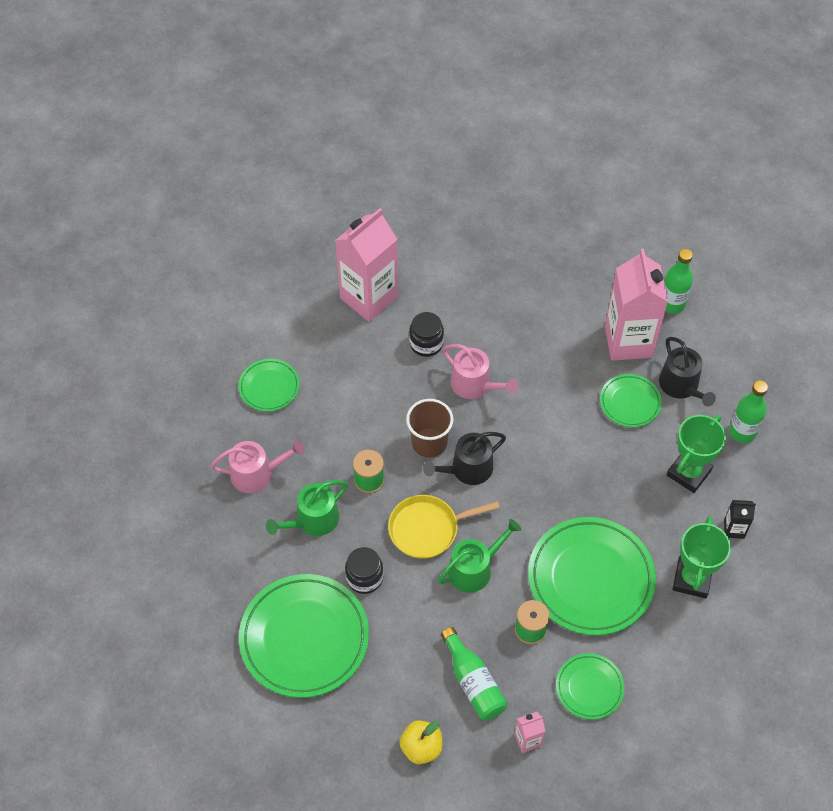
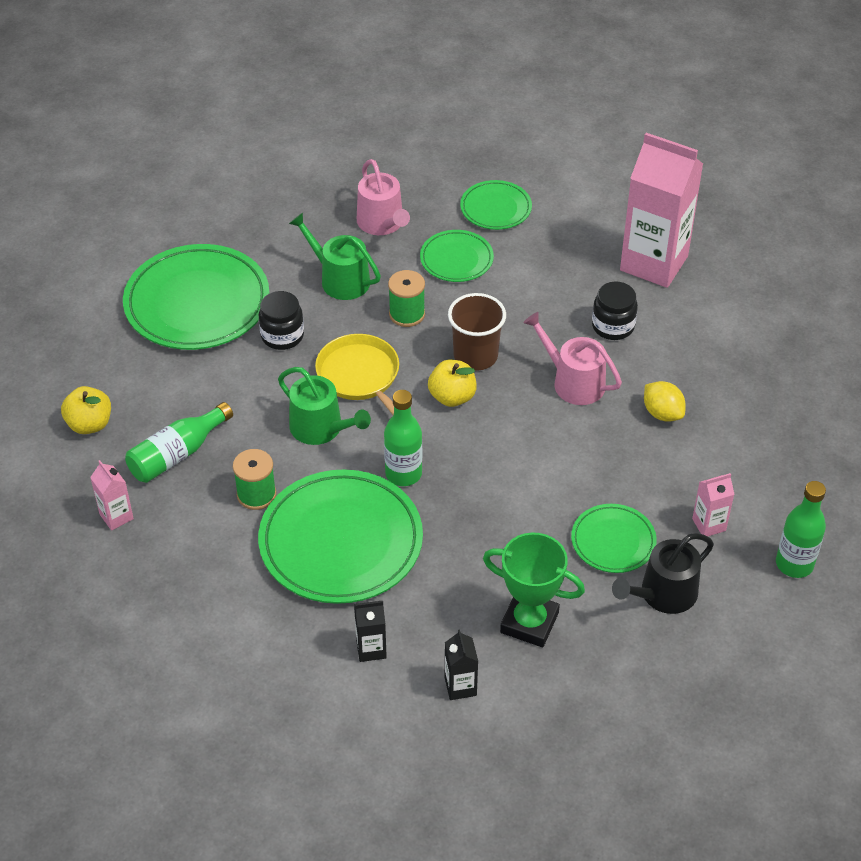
camera: 75 degrees right, 10 degrees down
black watering can [423,432,506,485] -> yellow apple [428,360,477,407]
pink watering can [442,344,518,399] -> pink watering can turned 105 degrees clockwise [523,312,622,405]
green plate [556,653,625,720] -> green plate moved to [420,230,494,282]
pink carton [605,249,668,361] -> pink carton [692,473,735,536], size x0.43
green trophy [672,516,731,598] -> black carton [354,601,387,662]
green bottle [729,380,768,443] -> green bottle moved to [384,390,422,486]
none -> yellow lemon [644,381,686,422]

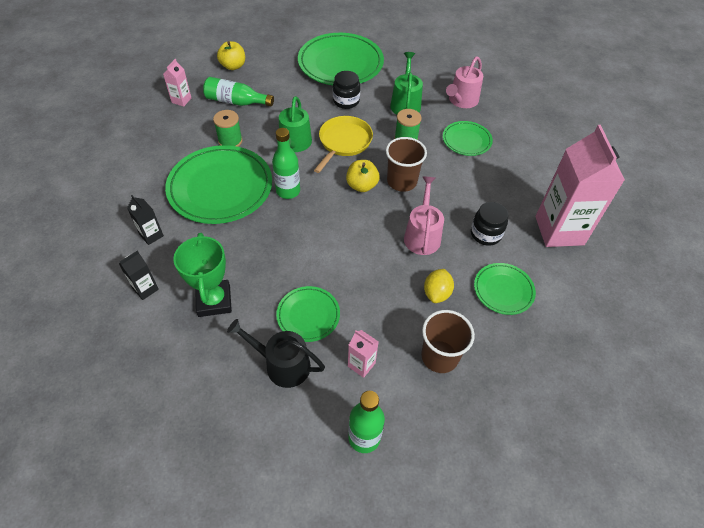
camera: 55 degrees right, 5 degrees up
green plate [460,180,532,230] -> green plate moved to [474,263,536,315]
none -> brown cup [421,310,475,373]

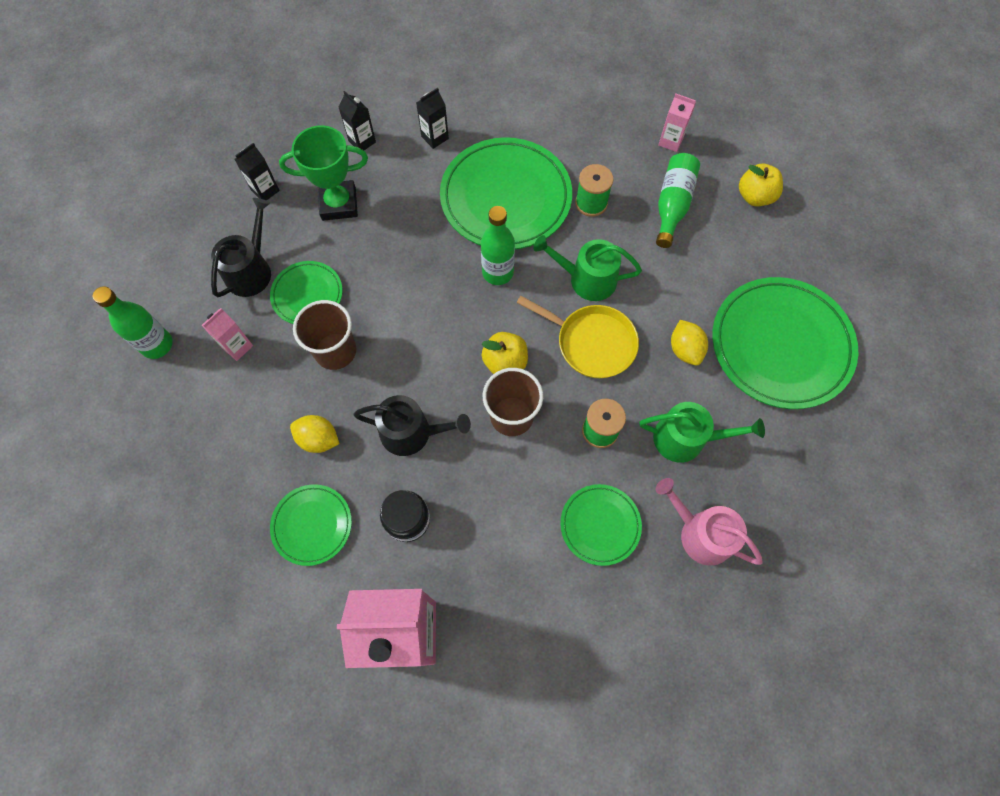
camera: 95 degrees right, 15 degrees up
black jar [333,71,360,109] -> yellow lemon [671,320,708,366]
pink watering can [404,177,444,255] -> black watering can [353,395,471,456]
brown cup [421,310,475,373] -> brown cup moved to [293,300,356,370]
none -> black carton [234,143,280,201]

